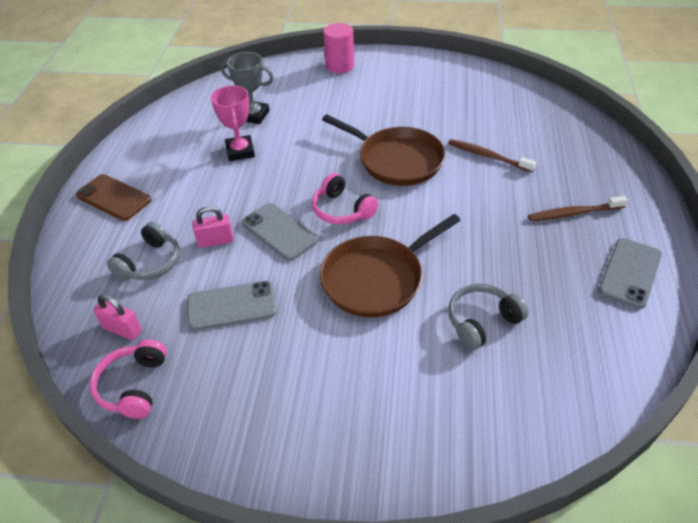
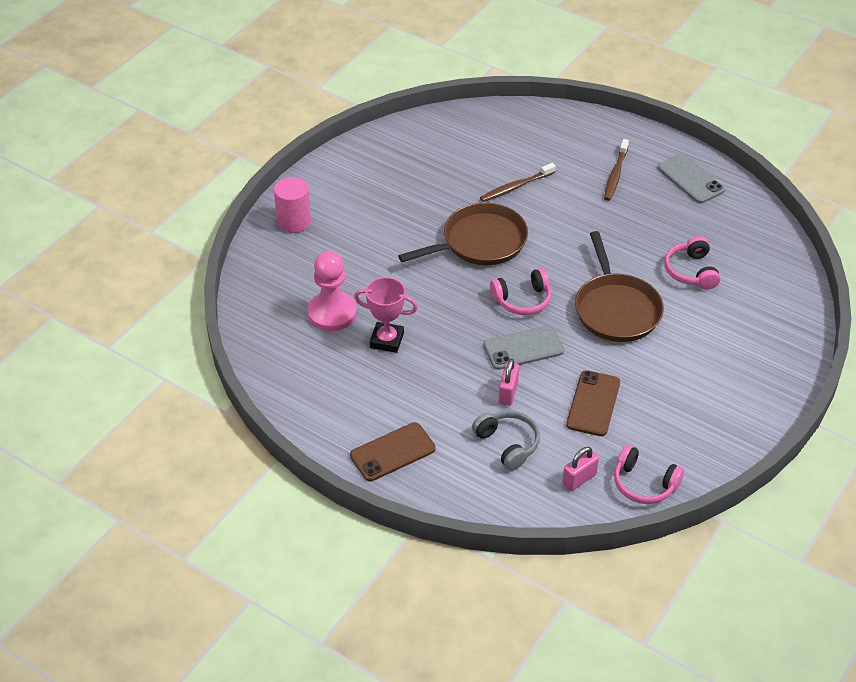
camera: 65 degrees left, 0 degrees up
grey phone [187,281,276,330] -> brown phone [566,370,620,436]
grey trophy [220,52,274,124] -> pink pawn [308,251,357,331]
grey headphones [448,284,529,350] -> pink headphones [664,236,720,290]

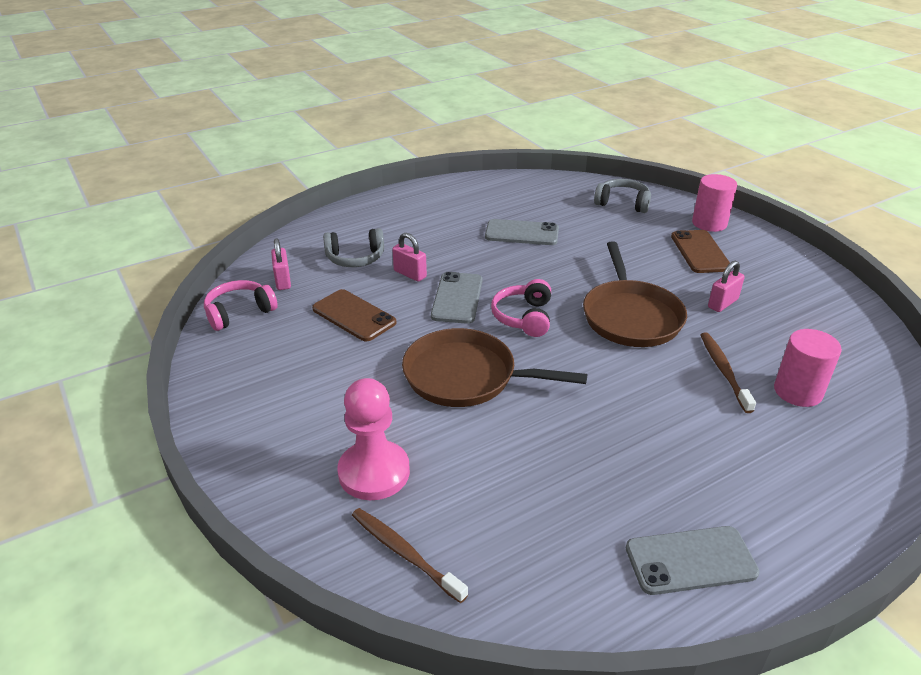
camera: 115 degrees right, 10 degrees down
pink pawn [308,251,357,331] -> pink pawn moved to [337,378,410,500]
brown phone [350,422,436,481] -> brown phone moved to [671,230,730,273]
pink trophy [354,277,418,353] -> grey phone [485,219,559,245]
brown toothbrush [604,139,629,201] -> brown toothbrush moved to [352,508,468,603]
pink headphones [664,236,720,290] -> none
none -> grey headphones [594,179,651,213]
none -> pink padlock [708,260,745,312]
none -> pink cylinder [774,329,842,407]

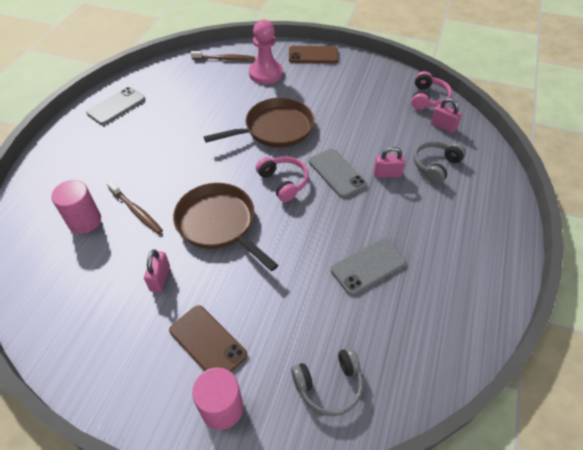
camera: 140 degrees right, 15 degrees up
brown phone [312,289,396,342] -> brown phone moved to [289,46,338,63]

